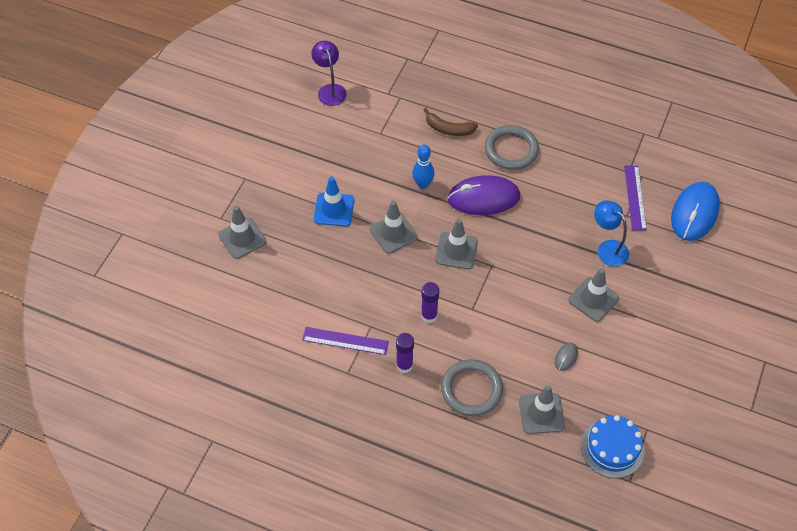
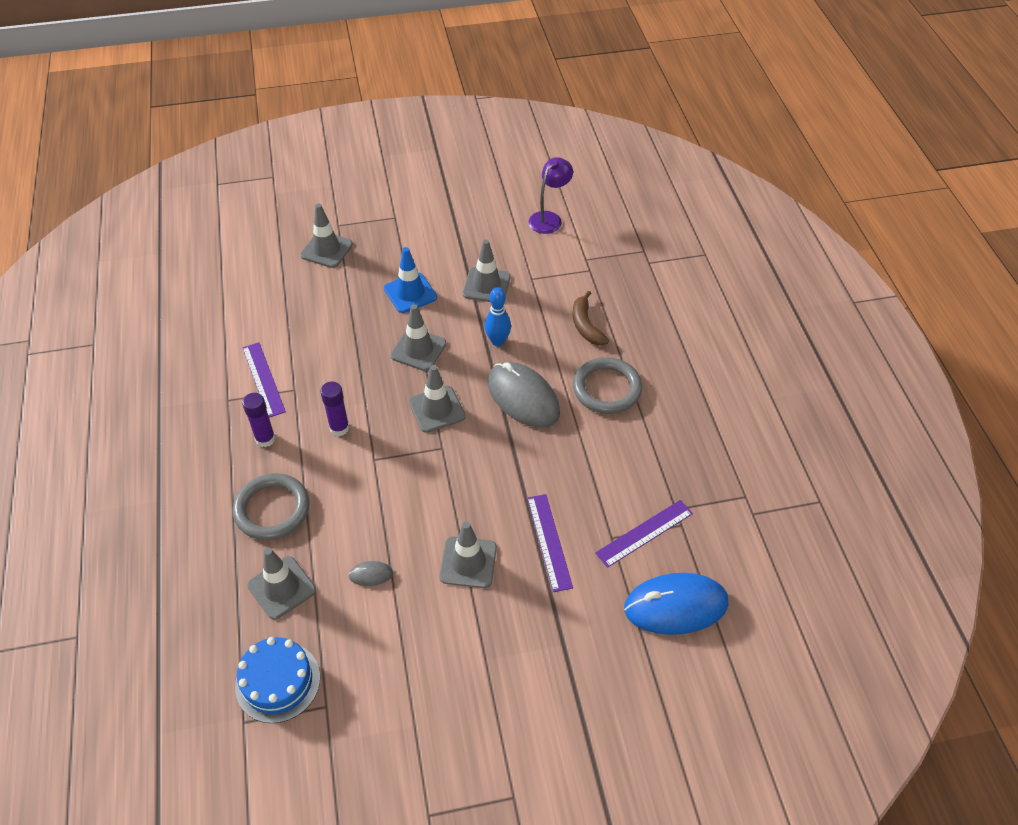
camera: 55 degrees right, 5 degrees down
purple mouse [448,175,520,215] -> grey mouse [488,362,560,428]
blue lamp [594,200,629,266] -> purple ruler [527,494,573,592]
none -> grey traffic cone [463,240,510,302]

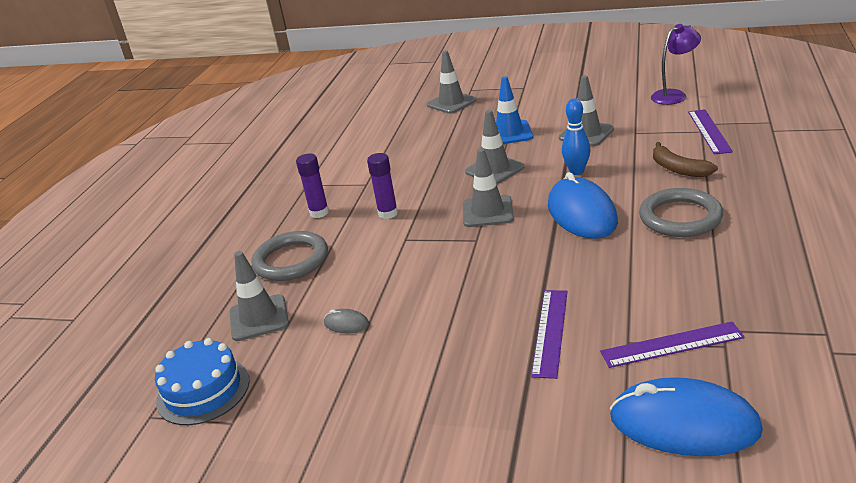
camera: 30 degrees right, 20 degrees down
purple ruler [242,342,286,418] -> purple ruler moved to [688,109,733,154]
grey traffic cone [439,521,497,588] -> none
grey mouse [488,362,560,428] -> blue mouse [548,172,618,239]
brown banana [573,291,609,346] -> brown banana turned 45 degrees counterclockwise [653,142,718,177]

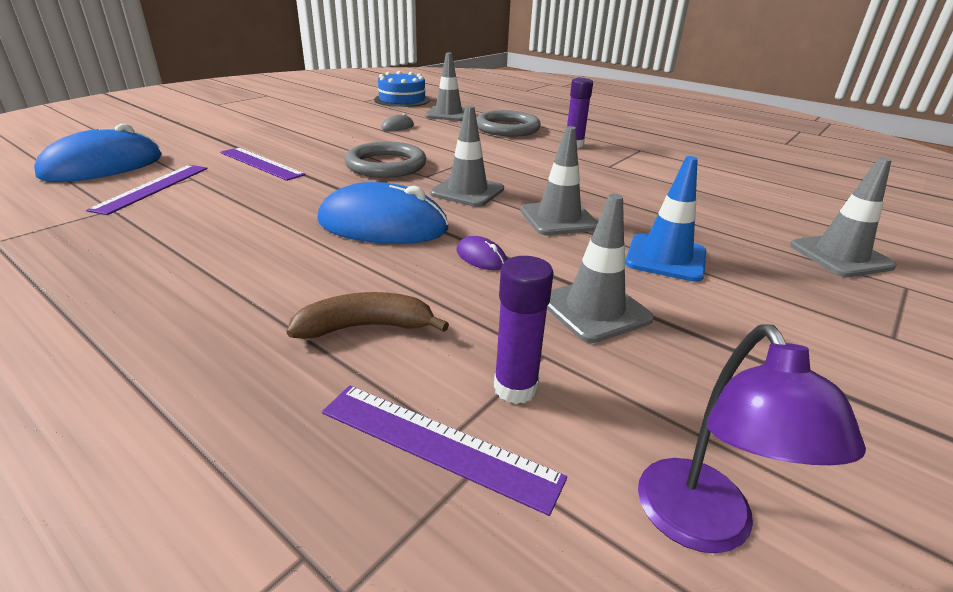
camera: 110 degrees right, 0 degrees up
purple glue stick [367,153,398,219] -> purple glue stick moved to [494,256,554,404]
blue bowling pin [562,98,591,175] -> purple mouse [456,236,507,270]
grey ring [639,188,723,237] -> grey ring moved to [345,141,426,178]

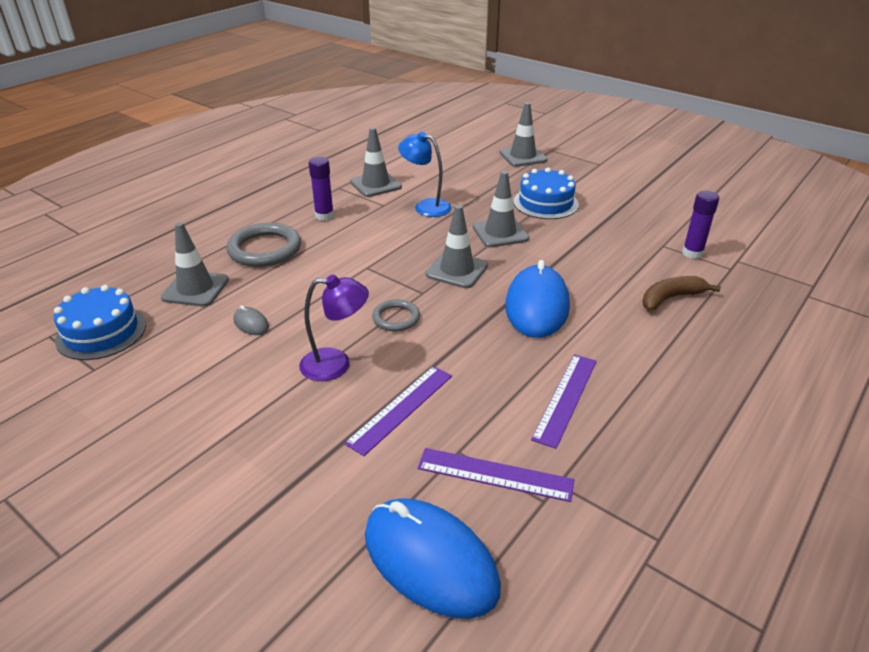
camera: 90 degrees left, 5 degrees up
brown banana [286,292,449,339] -> brown banana turned 75 degrees clockwise [642,276,721,311]
purple ruler [322,385,567,516] -> purple ruler moved to [531,354,597,449]
grey ring [345,141,426,178] -> grey ring [372,299,420,332], size x0.57
purple mouse [456,236,507,270] -> none
grey traffic cone [547,194,654,343] -> grey traffic cone moved to [350,127,402,197]
blue traffic cone [625,156,706,282] -> blue cake [513,168,579,219]
purple lamp [638,324,866,553] -> purple lamp moved to [299,275,369,381]
none -> blue lamp [398,132,452,217]

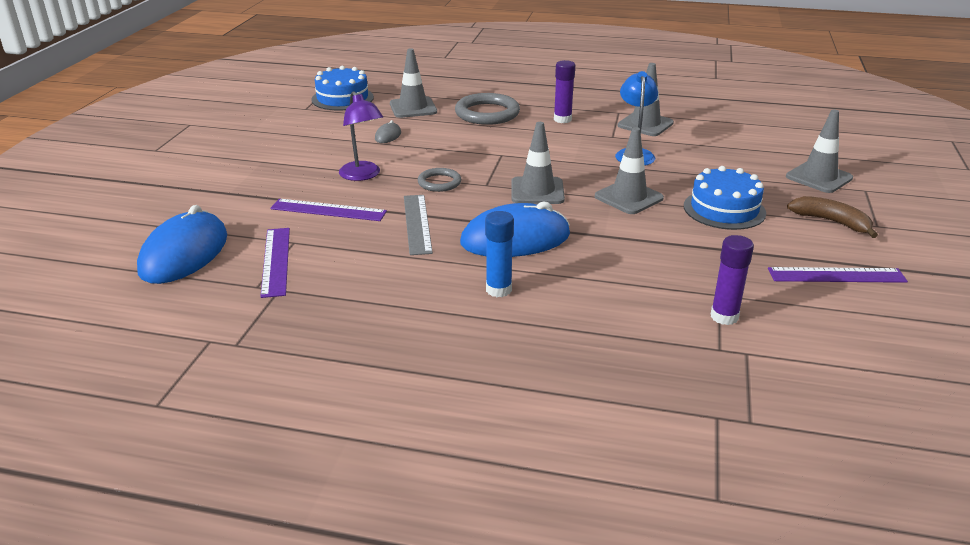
camera: 65 degrees right, 5 degrees down
purple ruler [531,354,597,449] -> purple ruler moved to [768,267,908,283]
brown banana [642,276,721,311] -> brown banana moved to [787,196,878,238]
none -> grey ruler [404,195,433,255]
none -> blue glue stick [485,211,514,297]

